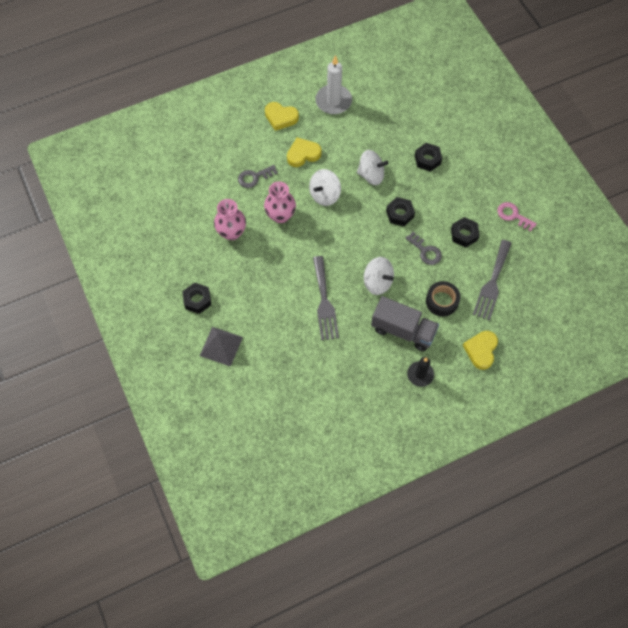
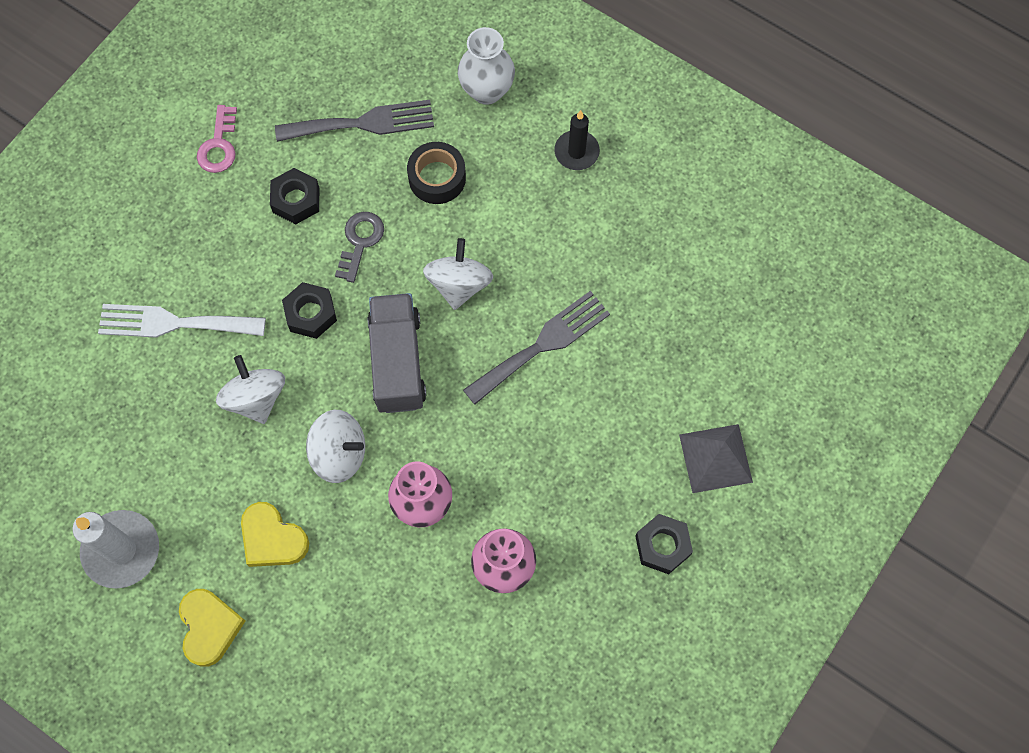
camera: 120 degrees left, 5 degrees up
grey key [238,165,278,188] -> none
grey truck [371,296,439,351] -> grey truck moved to [367,293,426,413]
black nut [415,143,442,172] -> white fork [98,304,266,338]
yellow heart [463,331,498,370] -> white vase [458,27,515,105]

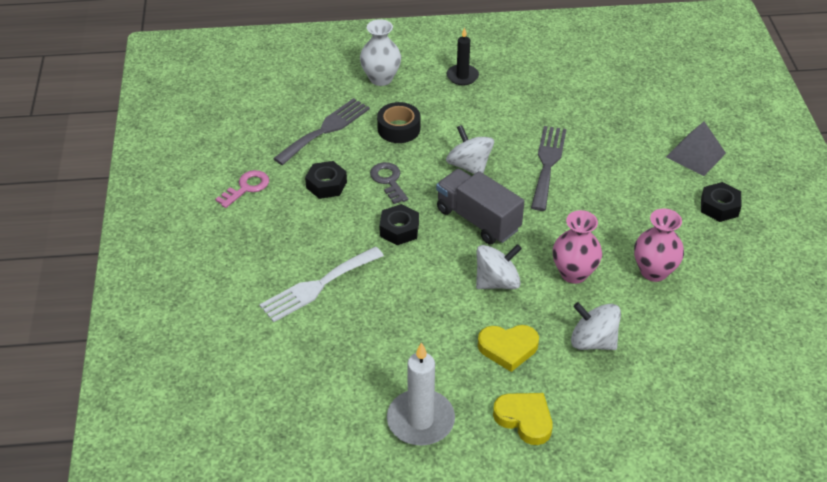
camera: 40 degrees left, 25 degrees down
pink key [197,105,237,173] -> pink key turned 105 degrees counterclockwise [215,170,269,208]
white spinning top [216,355,285,424] -> white spinning top moved to [571,302,621,350]

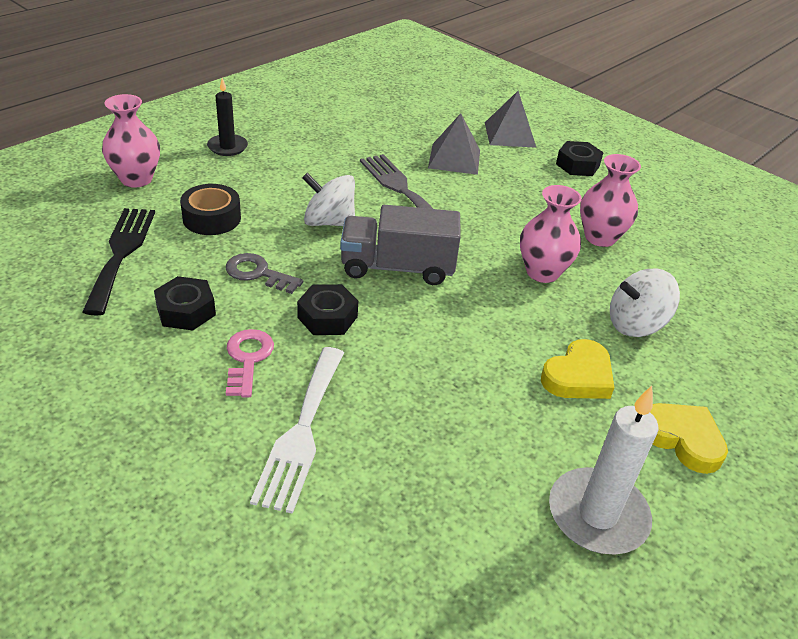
camera: 45 degrees left, 5 degrees down
pink key [215,170,269,208] -> pink key moved to [226,329,274,397]
grey fork [273,98,370,165] -> black fork [82,208,155,316]
white vase [360,19,401,86] -> pink vase [102,94,160,188]
white spinning top [476,244,522,289] -> none
yellow heart [493,393,553,445] -> yellow heart turned 45 degrees clockwise [650,403,728,474]
none -> grey pyramid [428,113,480,175]

